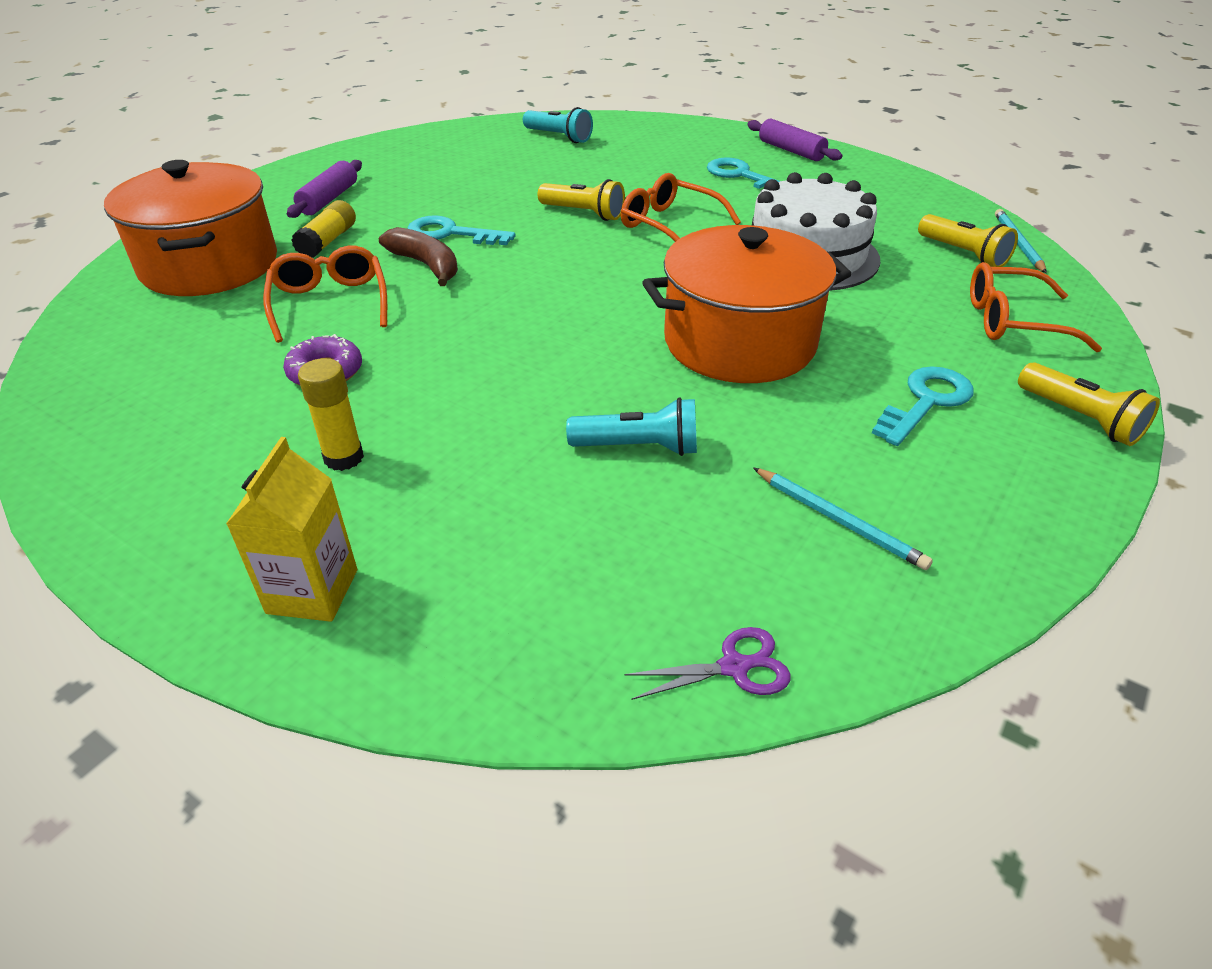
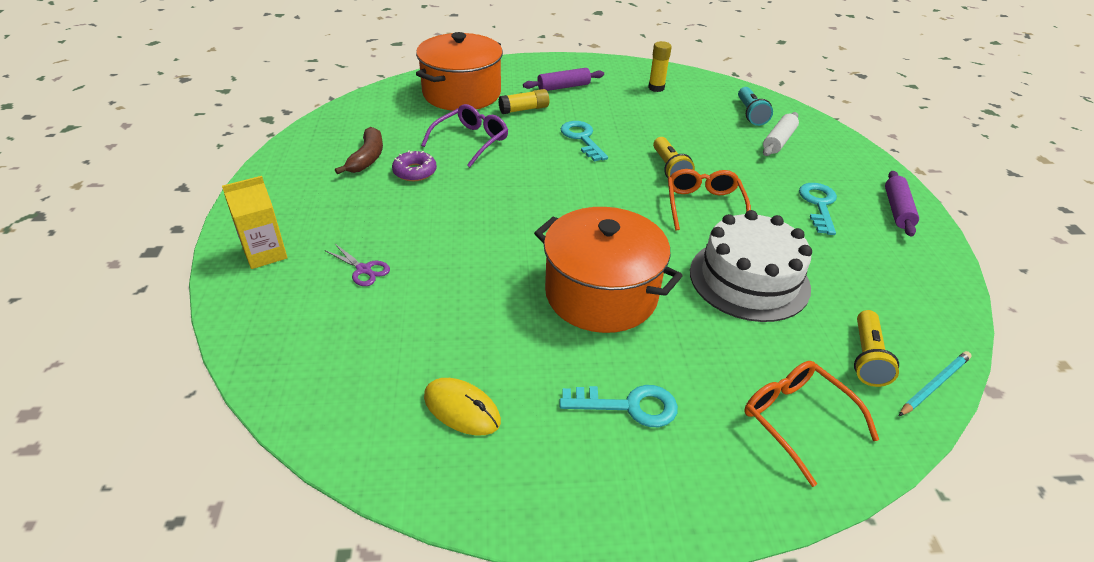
camera: 50 degrees right, 0 degrees up
orange glasses [263,246,387,343] -> purple glasses [421,104,508,167]
yellow glue stick [298,358,364,471] -> yellow glue stick moved to [648,41,672,92]
brown banana [379,227,458,286] -> brown banana moved to [335,127,383,174]
turquoise flashlight [566,397,697,456] -> none
purple scissors [624,627,791,700] -> purple scissors moved to [325,244,390,286]
turquoise pencil [753,468,933,570] -> yellow mouse [424,378,501,435]
yellow flashlight [1018,362,1160,446] -> none
none -> white rolling pin [763,112,799,156]

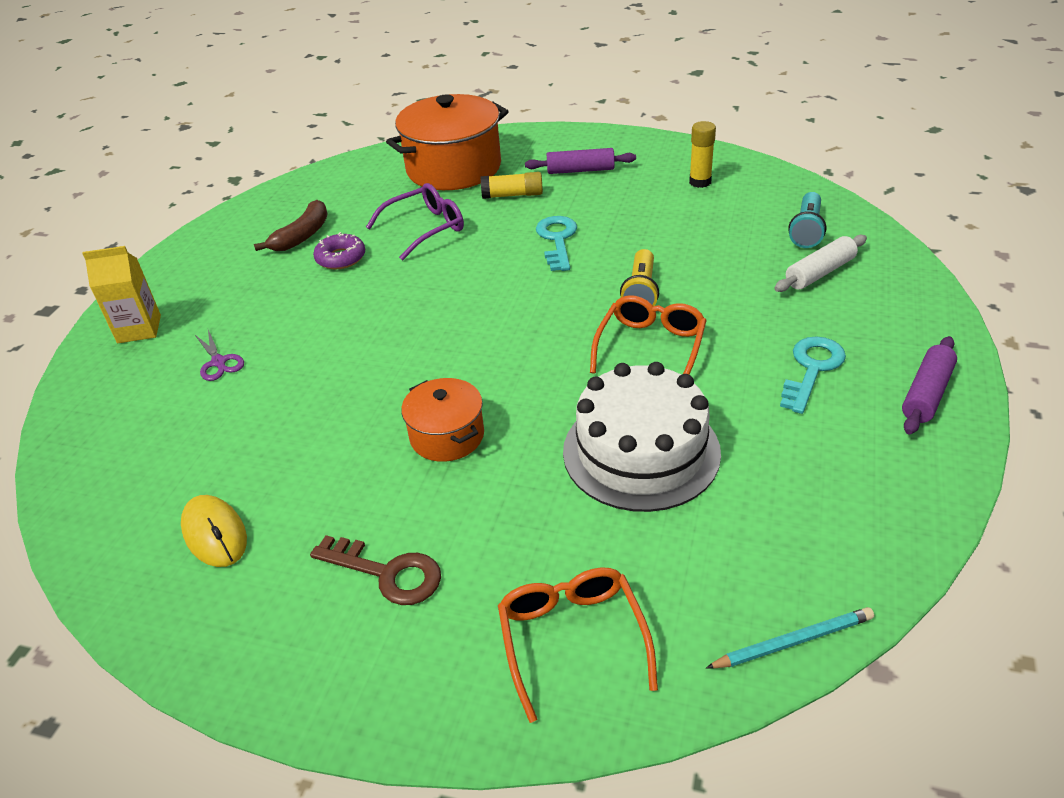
camera: 25 degrees right, 0 degrees up
orange pot [534,207,683,333] -> orange pot [401,378,484,462], size x0.54
turquoise key [560,385,678,427] -> brown key [310,535,441,605]
yellow flashlight [854,310,899,387] -> none

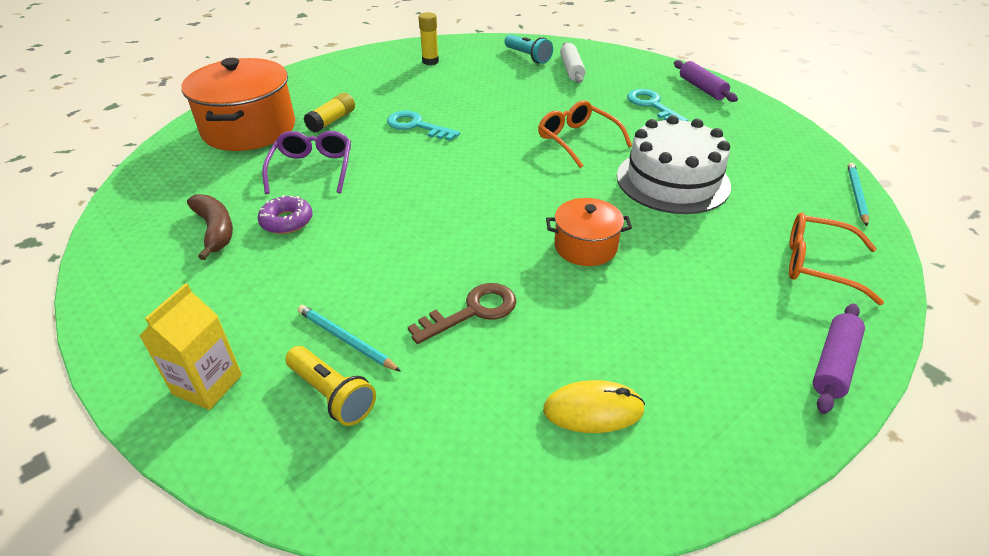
camera: 60 degrees left, 0 degrees up
purple scissors [195,330,244,381] -> turquoise pencil [297,305,401,372]
brown key [310,535,441,605] -> brown key moved to [408,283,516,344]
purple rolling pin [525,148,636,174] -> purple rolling pin moved to [813,303,865,414]
yellow flashlight [620,249,659,306] -> yellow flashlight moved to [285,346,376,426]

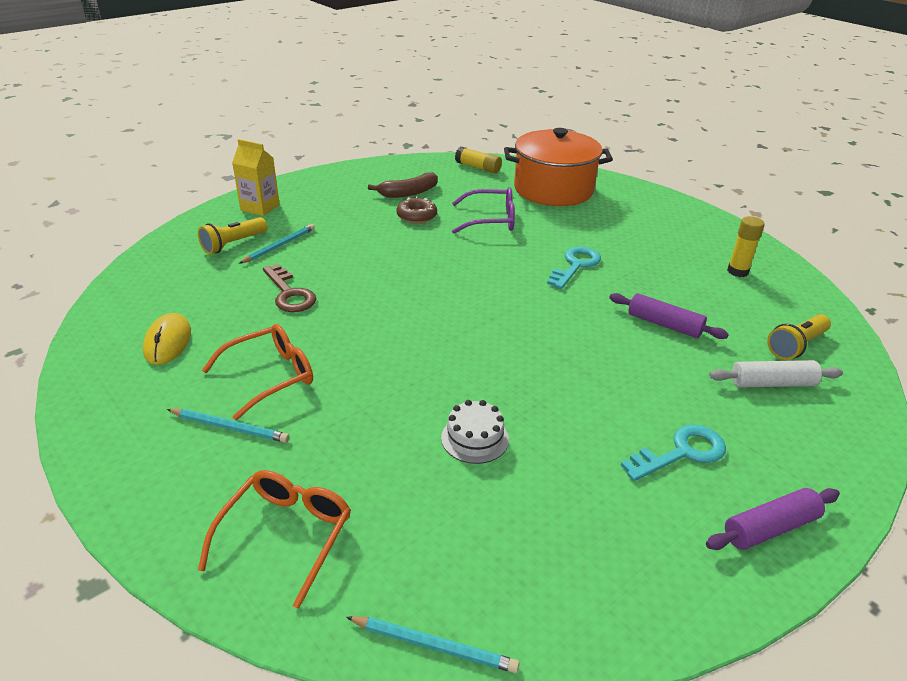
camera: 90 degrees right, 5 degrees down
purple donut [258,195,313,234] -> brown donut [396,196,437,223]
yellow glue stick [304,93,355,133] -> yellow glue stick moved to [455,147,502,173]
turquoise flashlight [505,34,553,64] -> yellow flashlight [767,314,831,360]
orange glasses [538,100,632,168] -> orange glasses moved to [202,324,313,420]
orange pot [546,198,632,266] -> none
white cake [617,115,731,214] -> white cake [441,400,509,464], size x0.48
purple rolling pin [813,303,865,414] -> purple rolling pin moved to [609,293,729,339]
none -> turquoise pencil [167,409,289,443]

